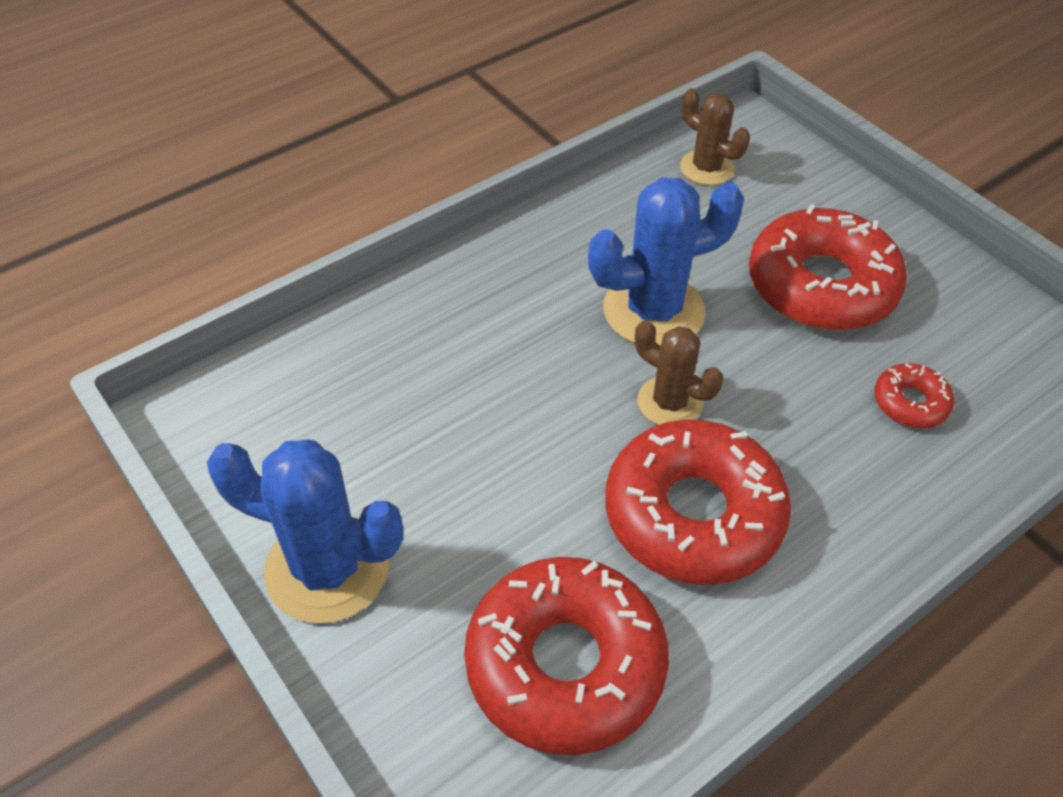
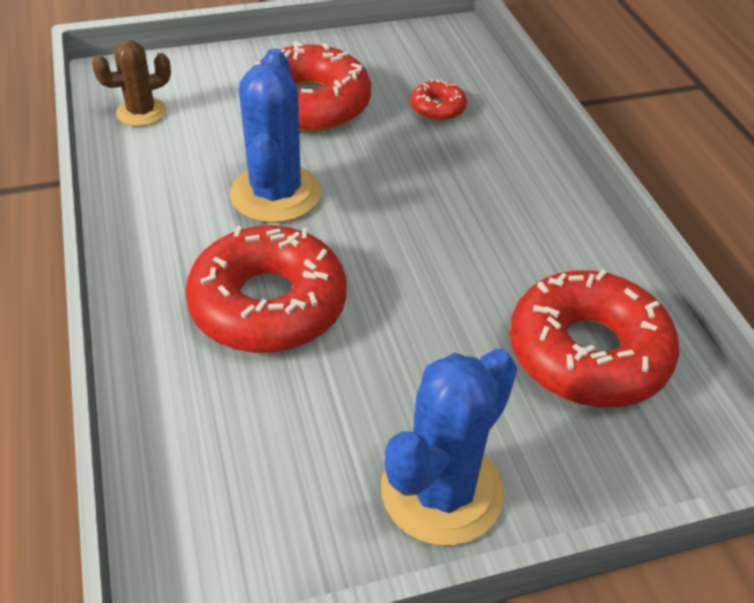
camera: 70 degrees left, 5 degrees down
red donut [605,419,791,585] -> red donut moved to [185,226,347,353]
brown cactus [635,320,723,425] -> none

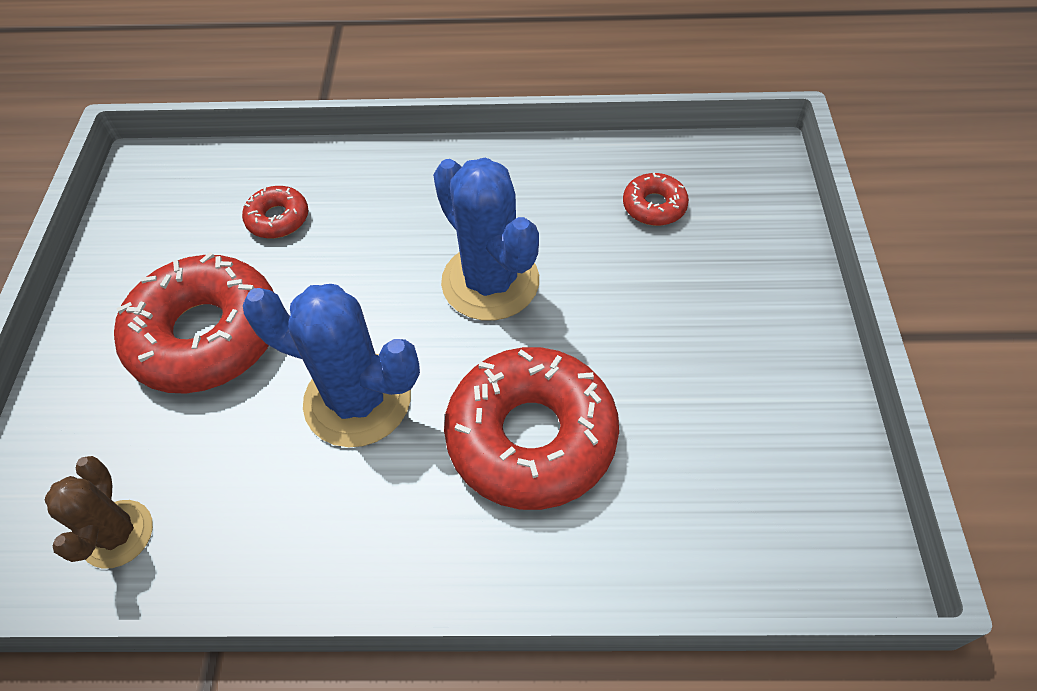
camera: 70 degrees left, 10 degrees up
blue cactus [381,349,517,546] -> blue cactus moved to [433,157,539,321]
red donut [510,269,679,407] -> red donut [623,173,689,226], size x0.46

